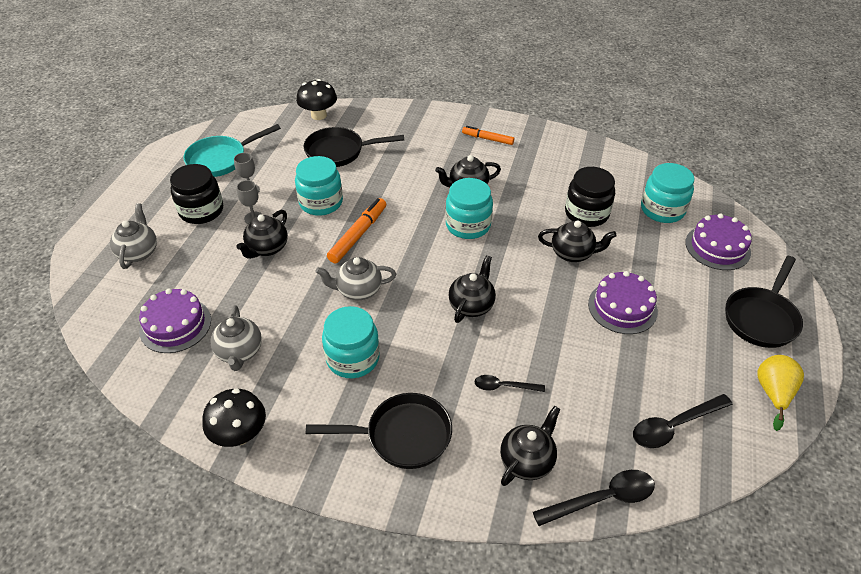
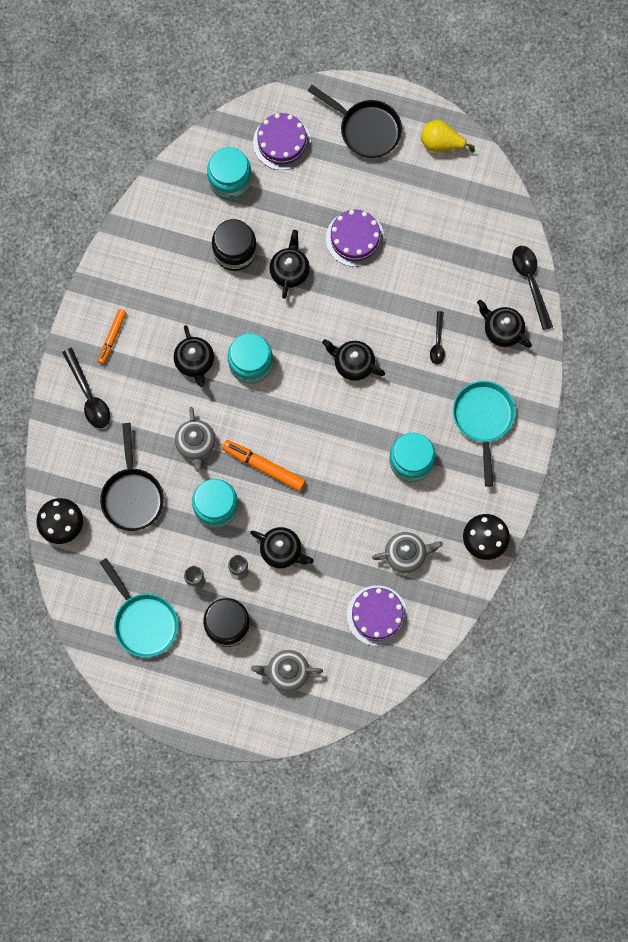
camera: 90 degrees left, 30 degrees up
black pan [306,393,452,469] -> turquoise pan [453,381,516,487]
grey teapot [316,257,396,300] -> grey teapot moved to [175,407,216,472]
black spoon [633,394,733,448] -> black spoon moved to [62,348,110,428]

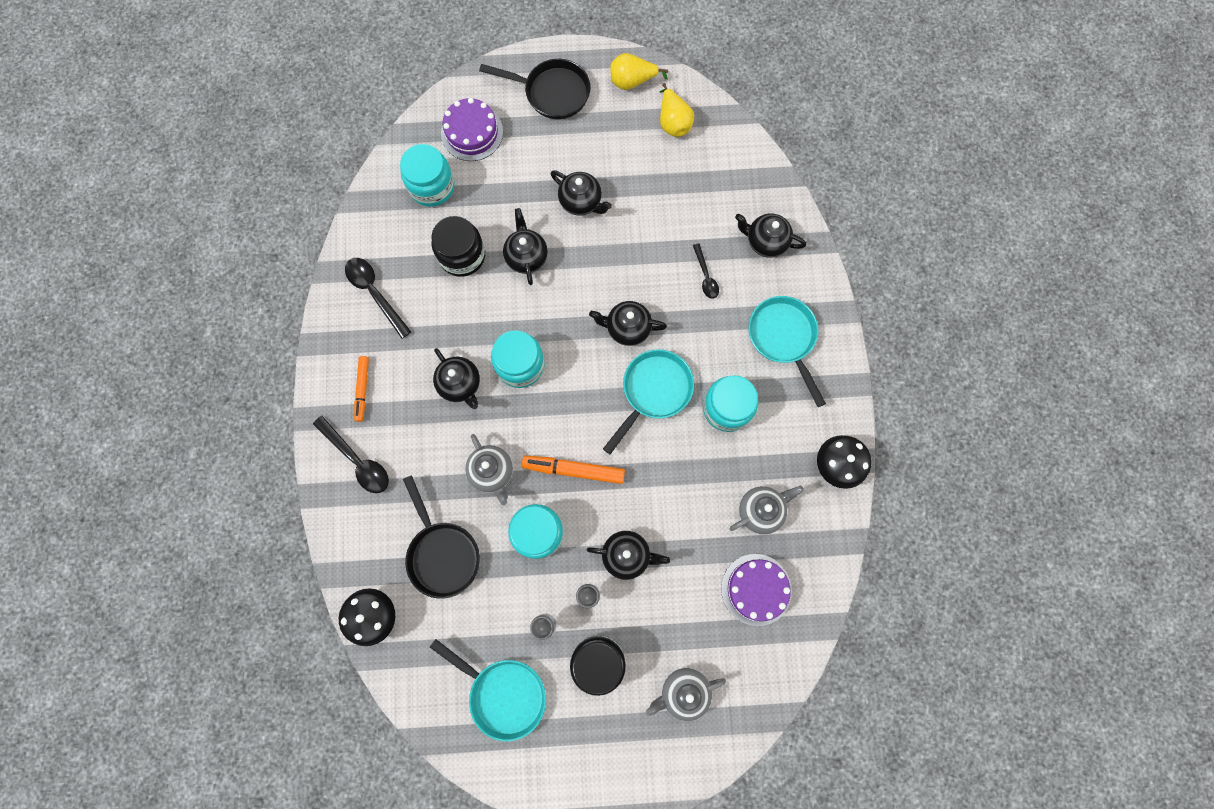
camera: 20 degrees left, 0 degrees up
purple cake [326,210,384,267] -> black teapot [551,170,612,216]
black spoon [512,246,553,330] -> black spoon moved to [345,258,412,339]
none -> turquoise pan [603,349,694,454]
none -> yellow pear [659,83,694,137]

